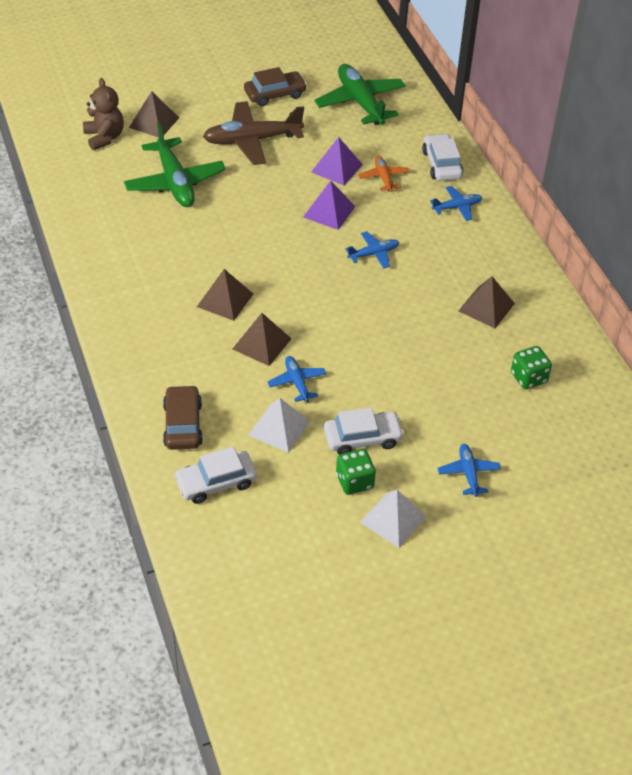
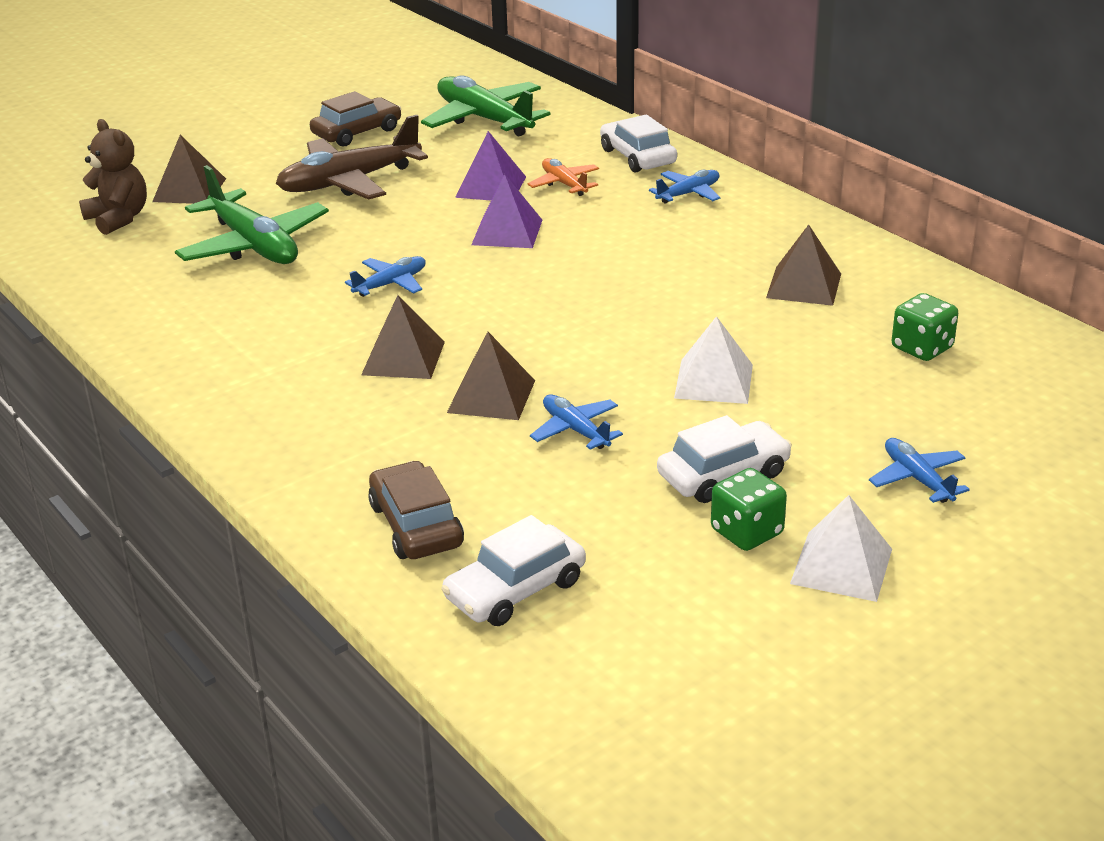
camera: 15 degrees left, 15 degrees down
white pyramid [248,398,310,453] -> white pyramid moved to [674,316,753,404]
blue plane [345,231,399,268] -> blue plane moved to [345,256,426,297]

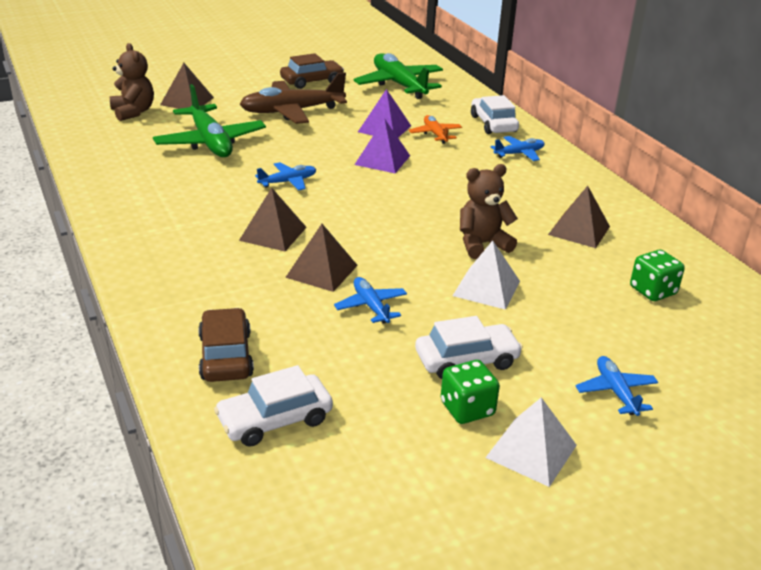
camera: 10 degrees right, 0 degrees up
none -> brown teddy bear [460,164,518,259]

